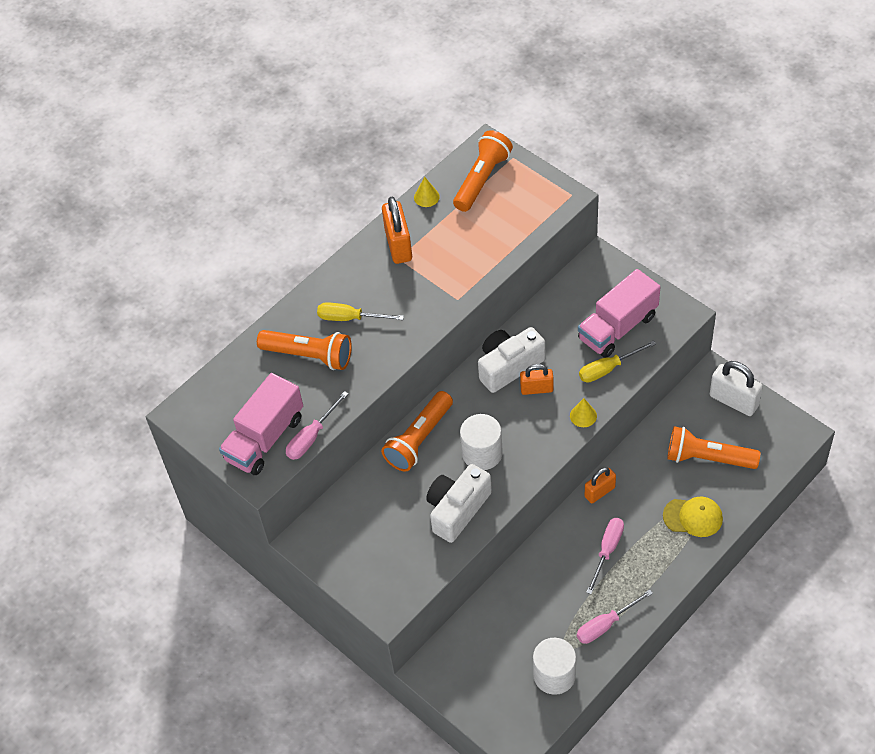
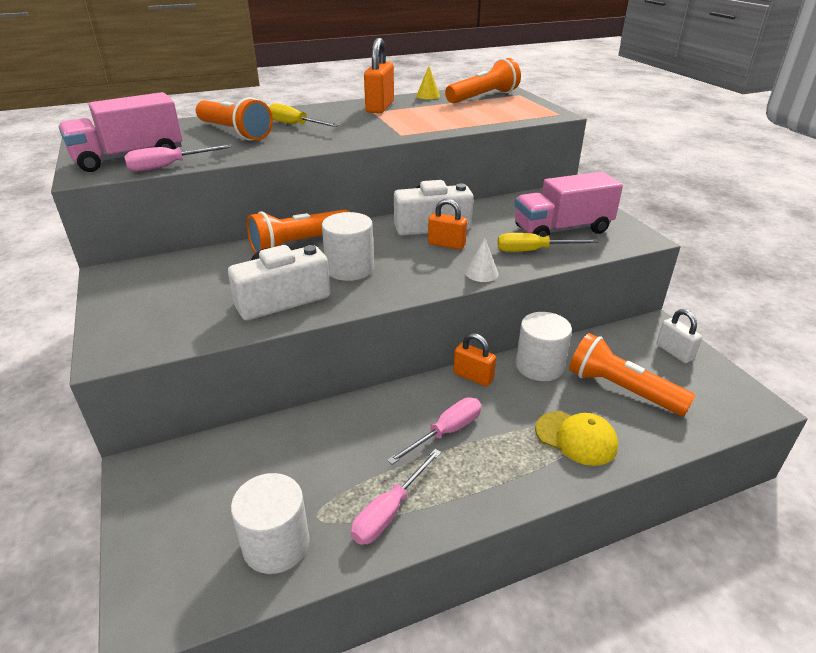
camera: 20 degrees right, 20 degrees down
yellow cone [570,398,597,427] -> white cone [466,238,498,282]
pink screwdriver [577,589,653,644] -> pink screwdriver turned 45 degrees counterclockwise [351,449,441,545]
orange padlock [585,467,616,503] -> orange padlock turned 45 degrees clockwise [453,333,496,387]
white padlock [710,361,763,416] -> white padlock [656,309,702,363], size x0.64
none -> white cylinder [516,312,572,381]

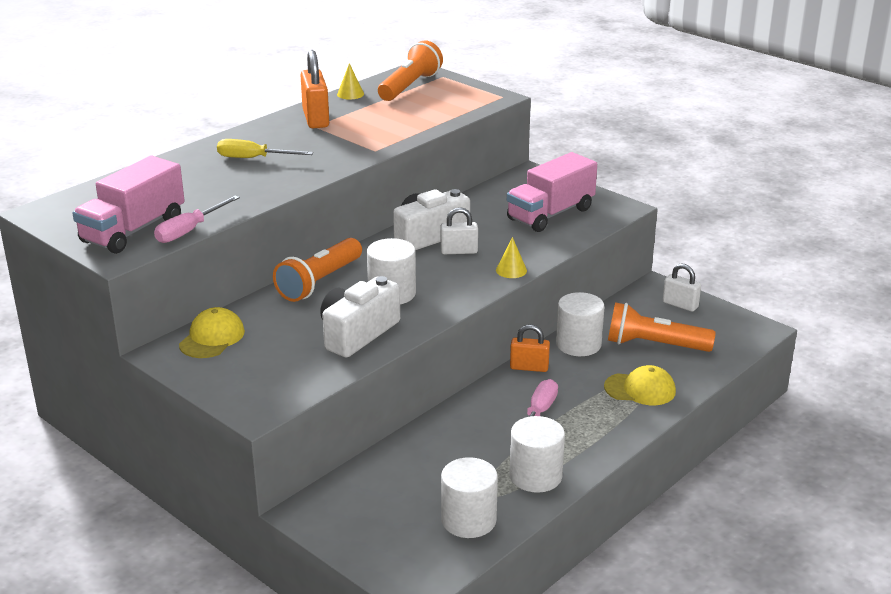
camera: 25 degrees left, 5 degrees down
orange flashlight [196,97,273,141] -> none
pink screwdriver [351,449,441,545] -> white cylinder [509,416,565,493]
orange padlock [428,199,467,250] -> white padlock [441,207,478,254]
white cone [466,238,498,282] -> yellow cone [496,237,527,278]
yellow screwdriver [497,233,598,252] -> none
none -> yellow cap [179,307,245,358]

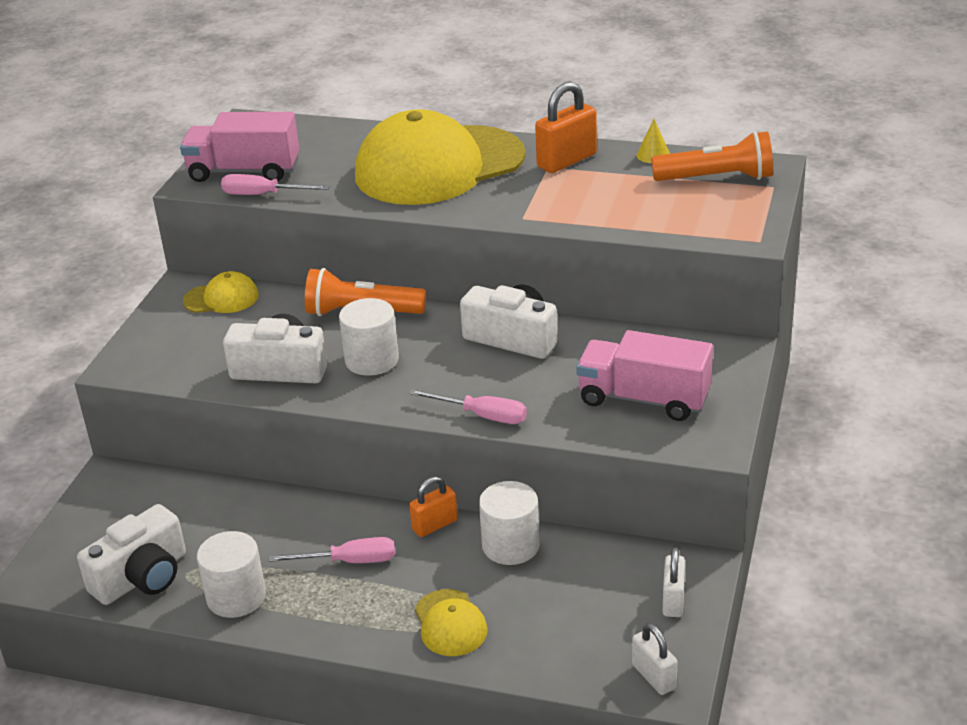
camera: 65 degrees right, 5 degrees up
yellow screwdriver [217,139,313,158] -> yellow cap [355,109,526,205]
white padlock [441,207,478,254] -> white padlock moved to [632,623,677,695]
white cylinder [441,457,498,538] -> white camera [77,504,186,605]
yellow cone [496,237,527,278] -> pink screwdriver [409,389,527,424]
orange padlock [510,324,550,372] -> orange padlock turned 75 degrees clockwise [409,476,458,537]
orange flashlight [608,302,716,352] -> none

